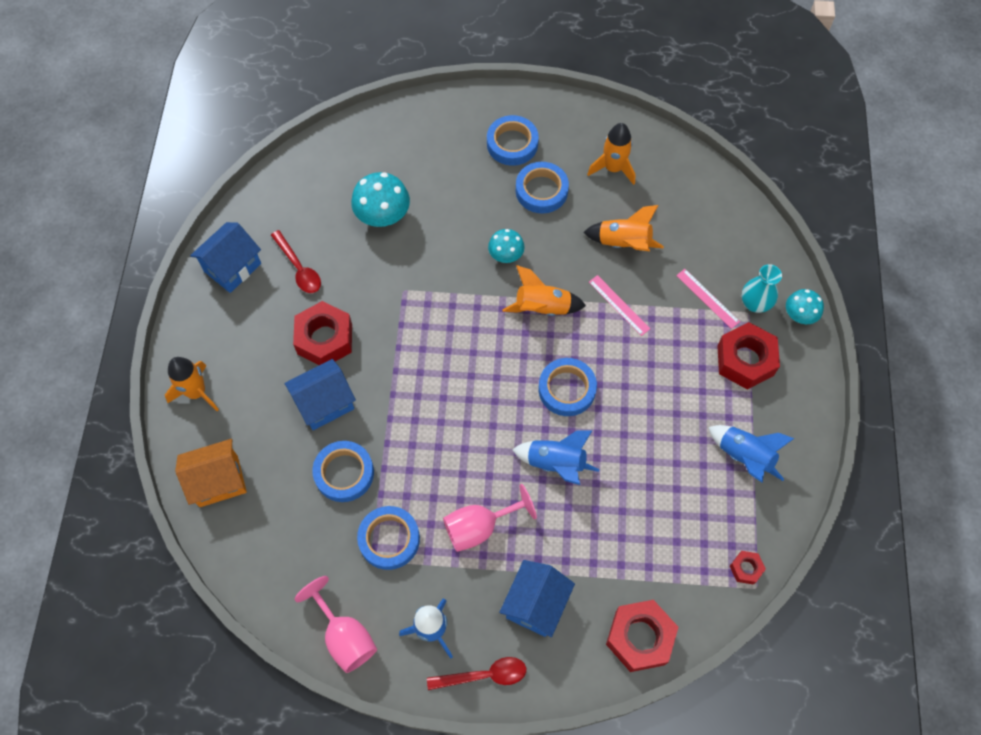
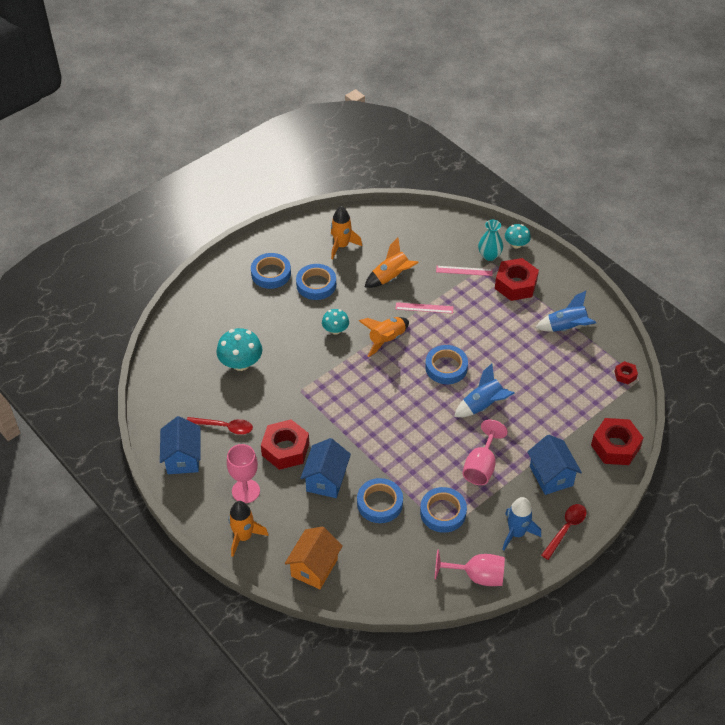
camera: 45 degrees left, 15 degrees down
none -> pink goblet [227,444,260,503]

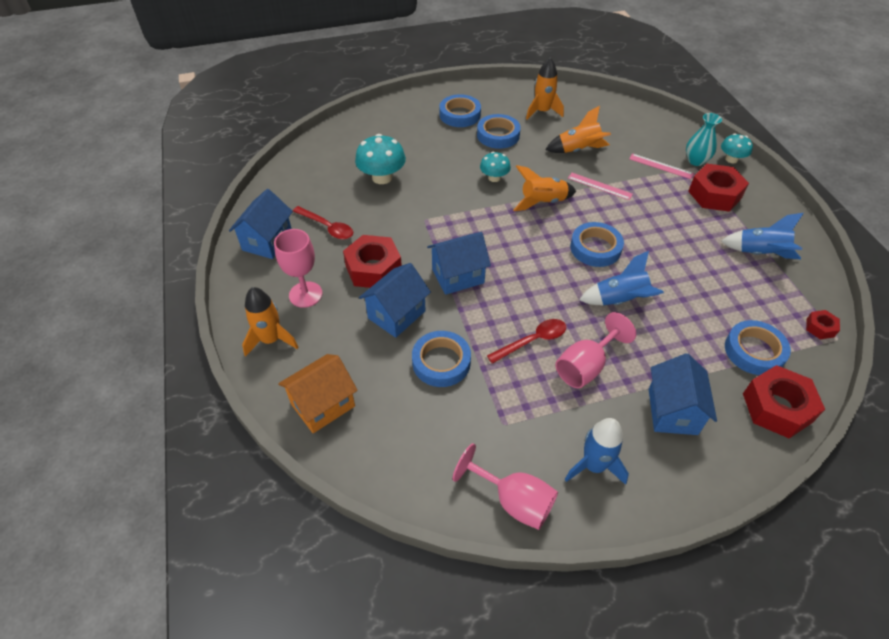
camera: 25 degrees right, 0 degrees up
blue tape [420,487,467,533] -> blue tape moved to [725,320,791,375]
red spoon [541,504,587,560] -> red spoon moved to [487,319,566,364]
none -> blue house [427,232,491,295]

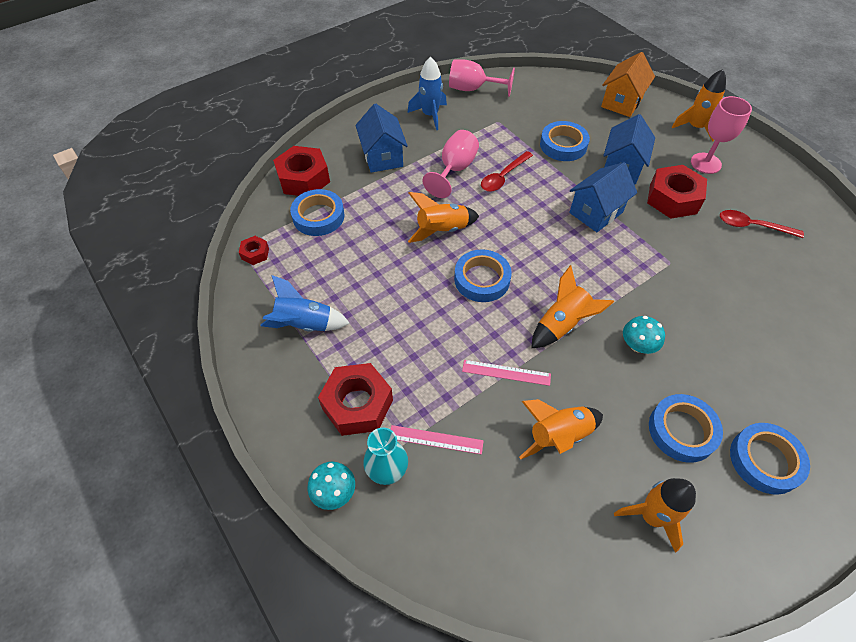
camera: 160 degrees right, 5 degrees up
blue house [229,189,293,259] -> none
turquoise mushroom [355,134,406,184] -> none
blue rocket [579,251,664,305] -> orange rocket [408,192,479,243]

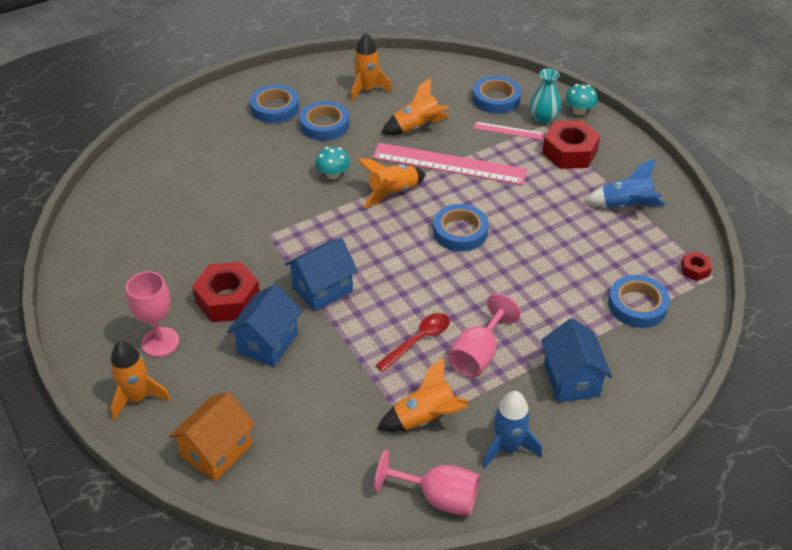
camera: 175 degrees left, 10 degrees down
red nut [273,146,330,196] -> none
orange rocket [408,192,479,243] -> orange rocket moved to [378,357,468,432]
pink ruler [462,360,551,386] -> pink ruler [372,143,528,185], size x2.13
blue tape [540,121,590,161] -> blue tape moved to [473,76,521,114]
red spoon [720,210,804,238] -> none

